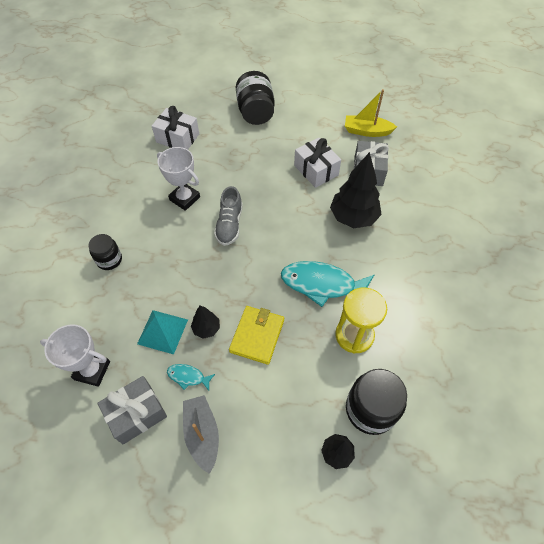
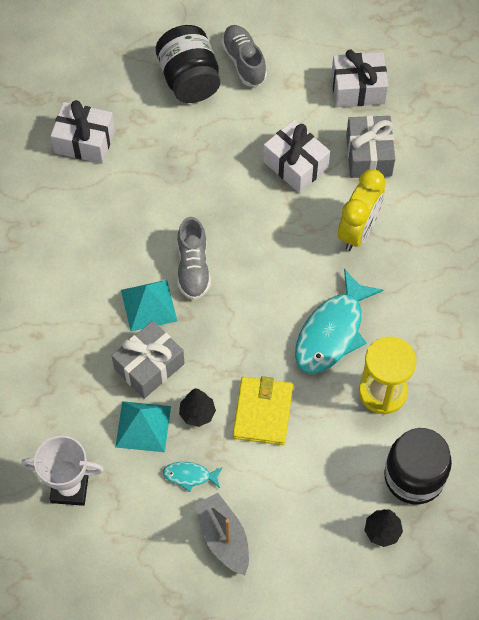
camera: 10 degrees left, 5 degrees up
black jar [88,234,122,270] -> none
grey gift [98,376,167,444] -> grey gift moved to [112,321,185,399]
white trophy [157,147,200,211] -> none
turquoise fish [281,261,375,307] -> turquoise fish turned 60 degrees counterclockwise [295,269,383,374]
black tree [330,152,382,228] -> yellow clock [338,169,386,251]
yellow boat [345,89,397,137] -> white gift [331,49,388,107]
none -> turquoise pyramid [121,280,177,331]
none -> grey shoe [221,25,267,87]

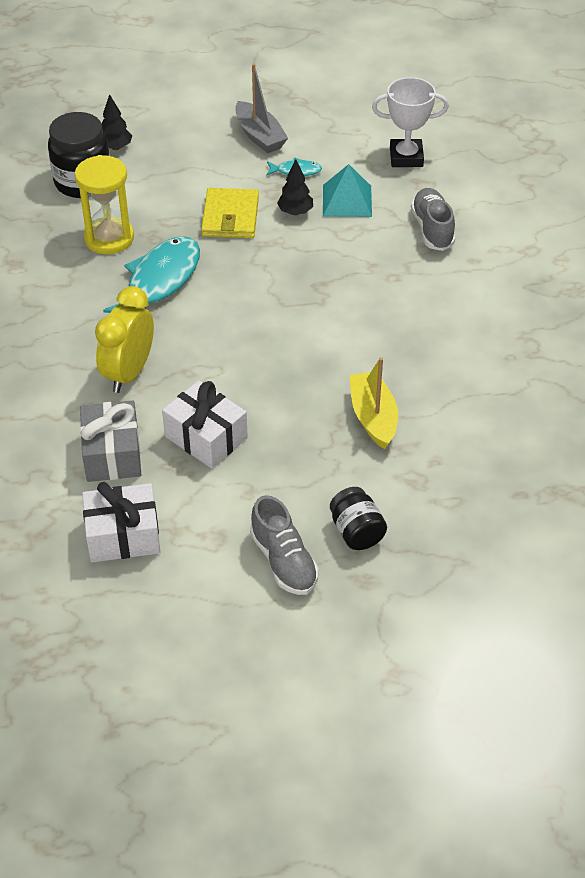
camera: 175 degrees right, 15 degrees down
white gift [51,100,115,164] -> none
grey gift [112,321,185,399] -> none
turquoise pyramid [121,280,177,331] -> none
black jar [156,25,220,103] -> black jar [330,487,387,550], size x0.60
grey shoe [177,217,211,300] -> grey shoe moved to [411,188,455,251]
none -> yellow boat [349,357,398,449]

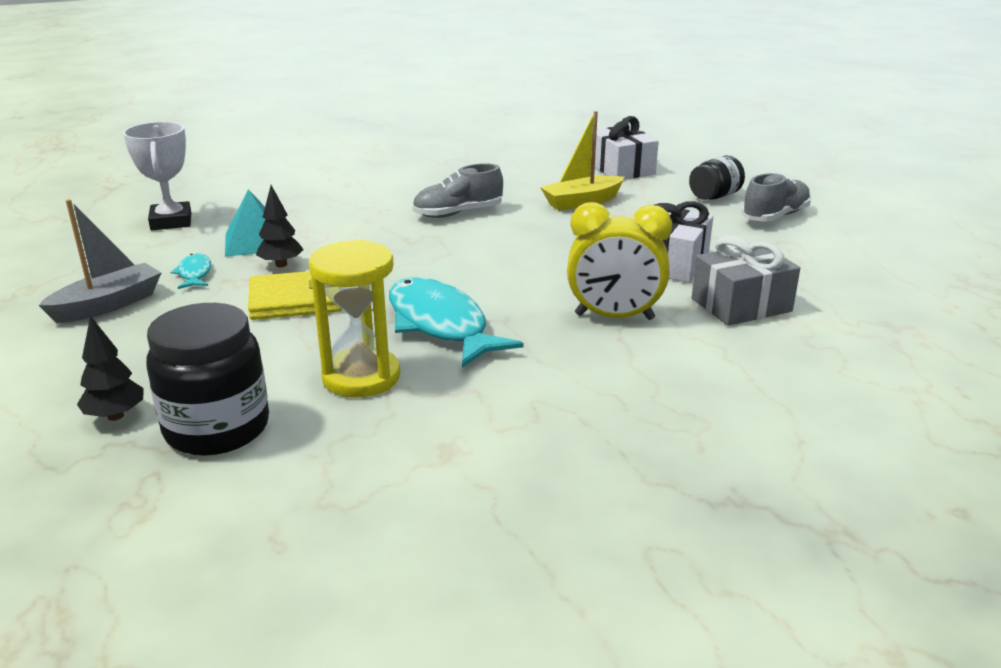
camera: 105 degrees left, 20 degrees down
white gift [82,482,161,562] -> white gift moved to [591,116,659,180]
turquoise fish [103,236,200,313] -> turquoise fish turned 45 degrees clockwise [389,277,524,368]
grey shoe [411,188,455,251] -> grey shoe moved to [412,163,503,218]

